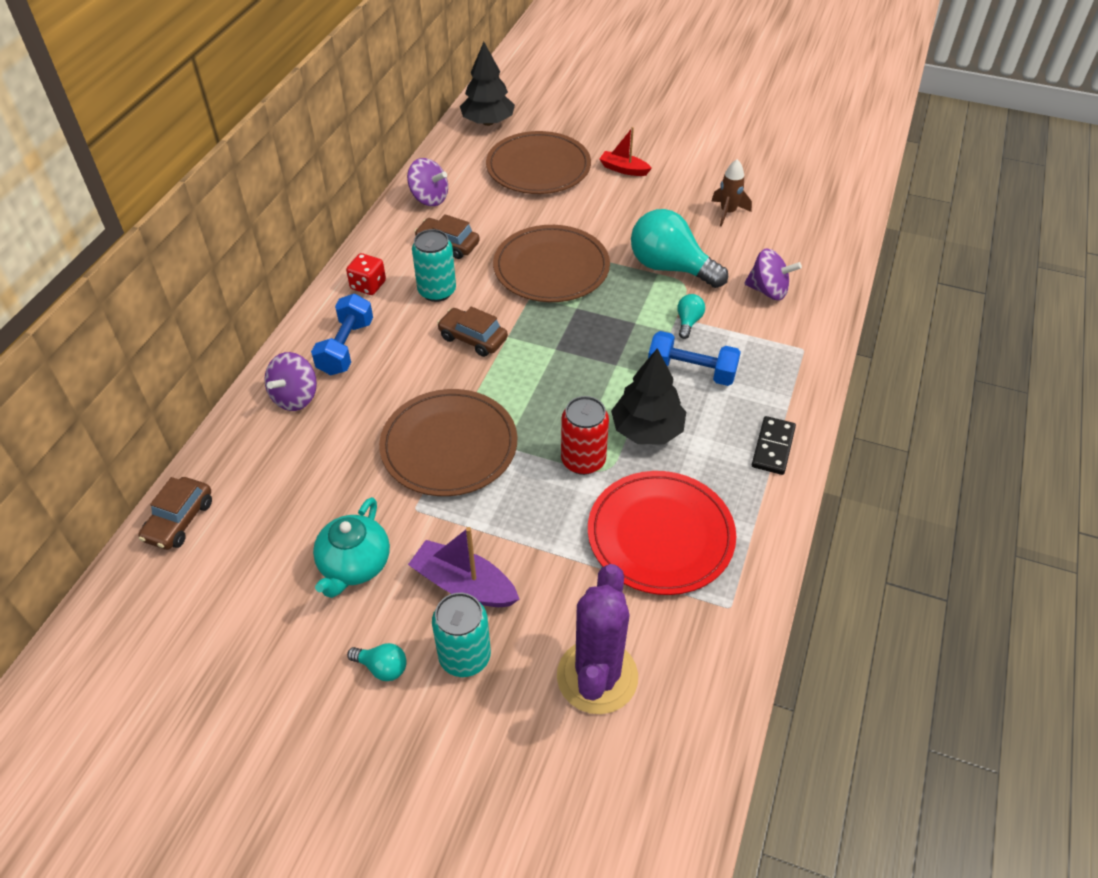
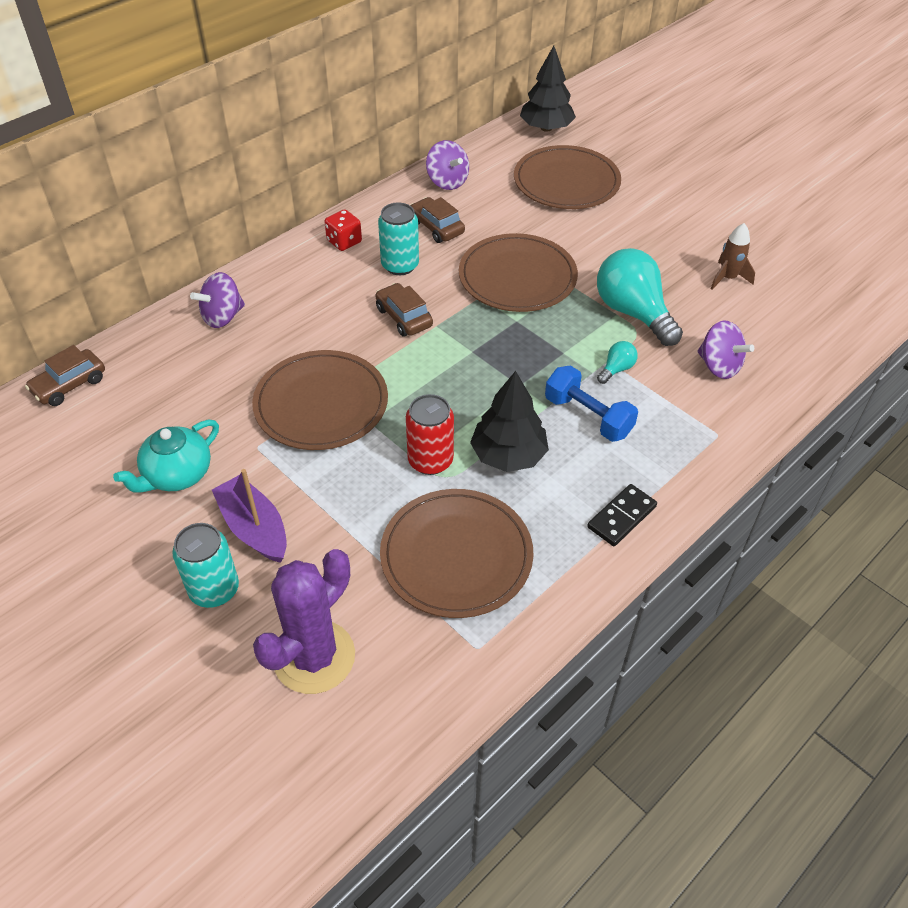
camera: 25 degrees right, 0 degrees up
blue dumbbell [311,294,373,375] -> none
turquoise light bulb [347,643,407,681] -> none
red plate [588,471,736,595] -> brown plate [380,489,533,618]
red boat [599,127,652,176] -> none

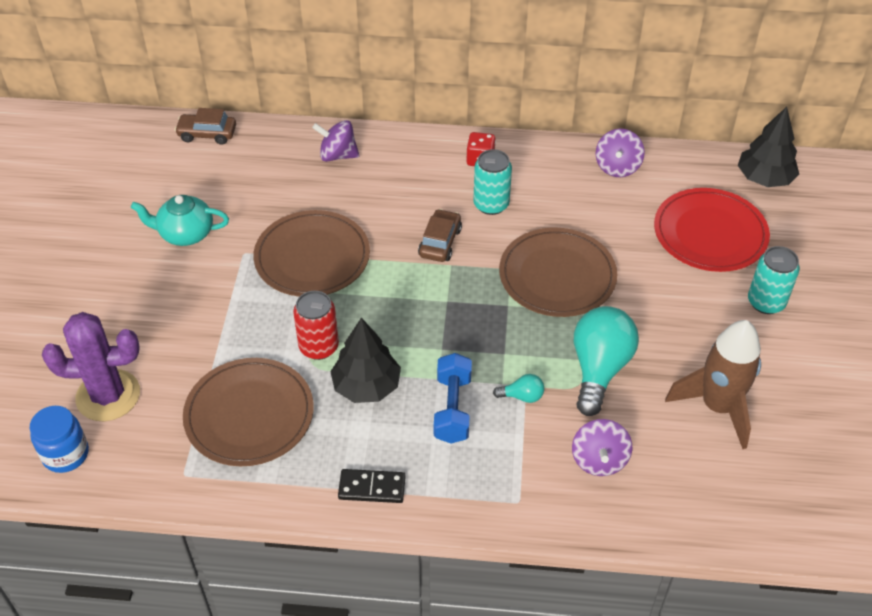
camera: 50 degrees right, 0 degrees up
turquoise can [172,523,239,608] -> turquoise can moved to [748,246,800,314]
purple boat [212,469,287,563] -> none
brown car [410,197,465,243] -> none
brown plate [514,145,621,209] -> red plate [654,188,770,272]
brown rocket [711,223,755,290] -> brown rocket [665,320,761,449], size x1.88
none -> blue jar [30,406,89,473]

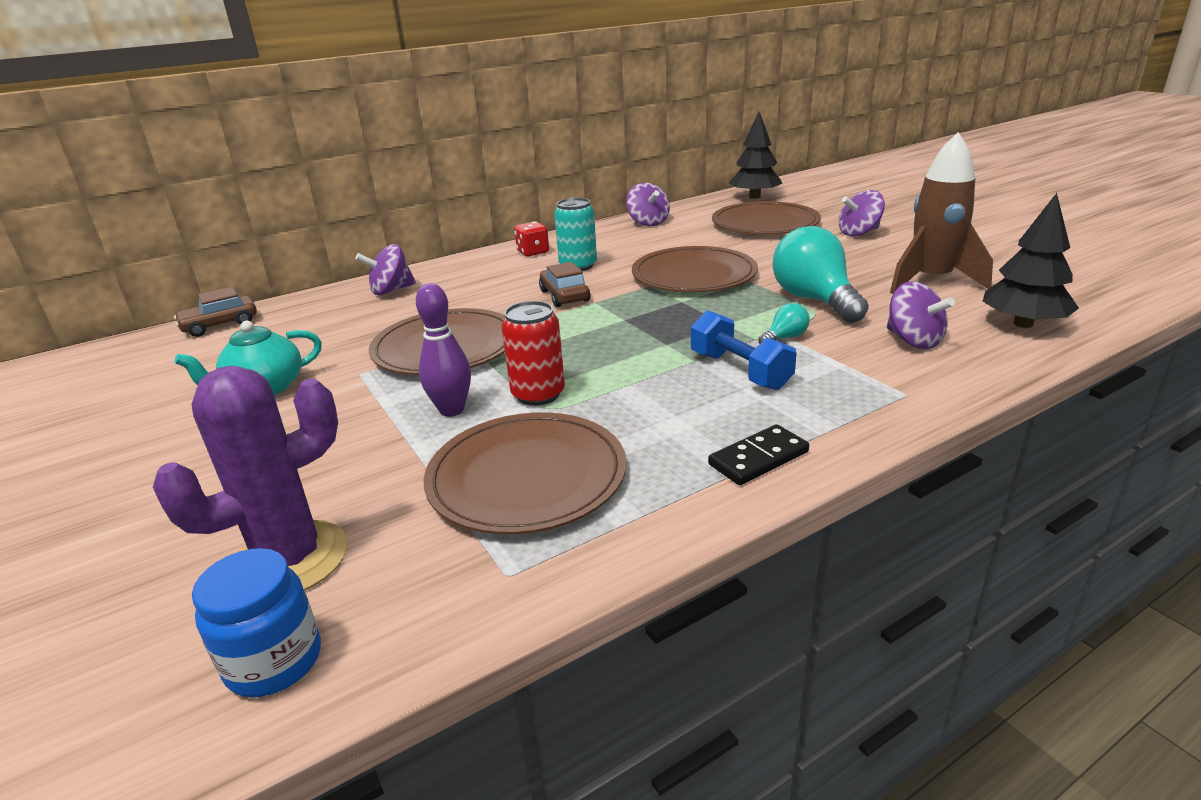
camera: 35 degrees left, 20 degrees down
black tree [330,318,401,403] -> black tree moved to [982,193,1079,328]
red plate [654,188,770,272] -> brown plate [712,201,821,235]
turquoise can [748,246,800,314] -> purple spinning top [839,190,885,236]
none -> purple bowling pin [416,283,471,417]

